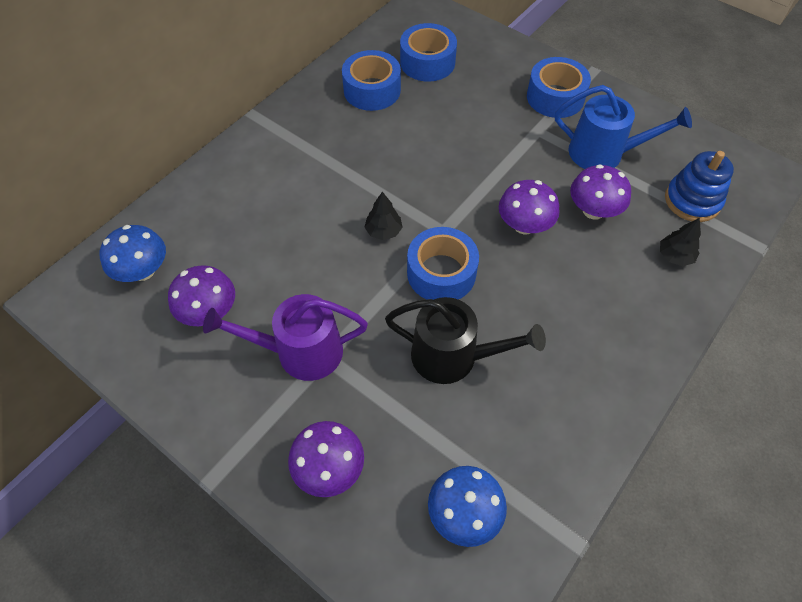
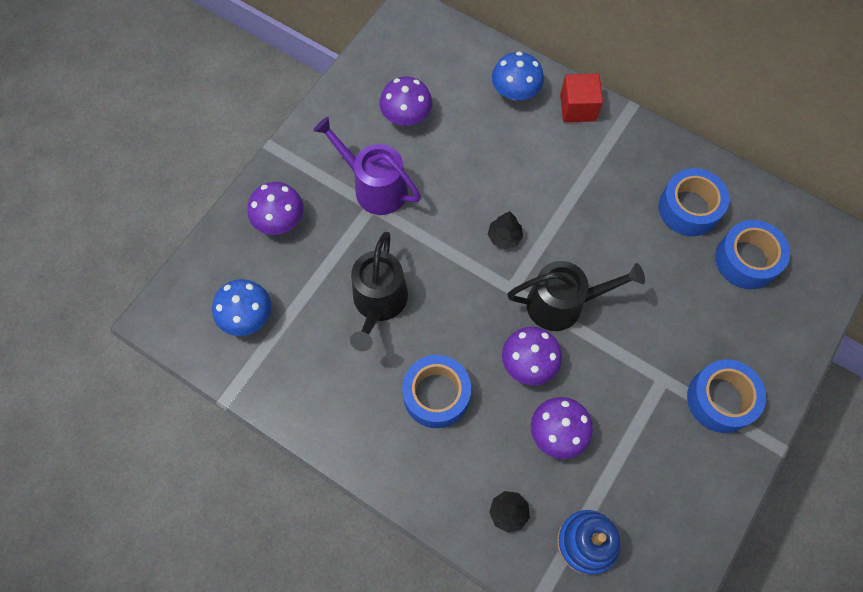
camera: 85 degrees right, 10 degrees up
blue mushroom [100,225,166,282] -> blue mushroom moved to [492,52,544,100]
purple watering can [203,294,368,381] -> purple watering can turned 45 degrees counterclockwise [313,117,421,215]
blue tape [407,227,479,300] -> blue tape moved to [402,355,471,428]
blue watering can [555,85,692,169] -> none
none -> black watering can [507,261,645,331]
none -> red cube [560,73,603,122]

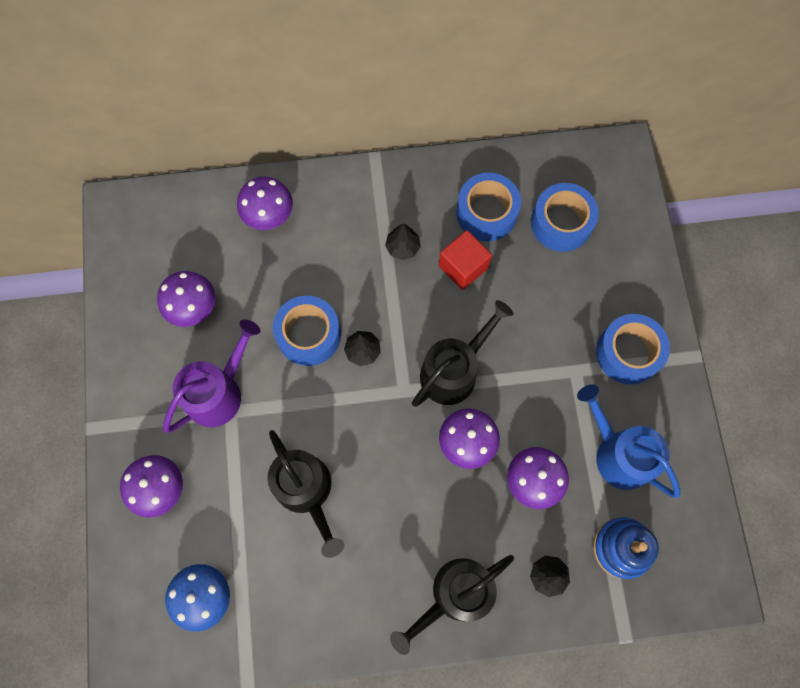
camera: 40 degrees left, 5 degrees up
purple watering can [313,117,421,215] -> purple watering can turned 135 degrees clockwise [163,320,261,433]
blue tape [402,355,471,428] -> blue tape moved to [273,296,341,366]
blue mushroom [492,52,544,100] -> purple mushroom [237,176,293,230]
red cube [560,73,603,122] -> red cube moved to [439,230,492,290]
none -> black tree [385,224,421,260]
none -> black watering can [390,555,514,655]
none -> blue watering can [577,384,680,498]

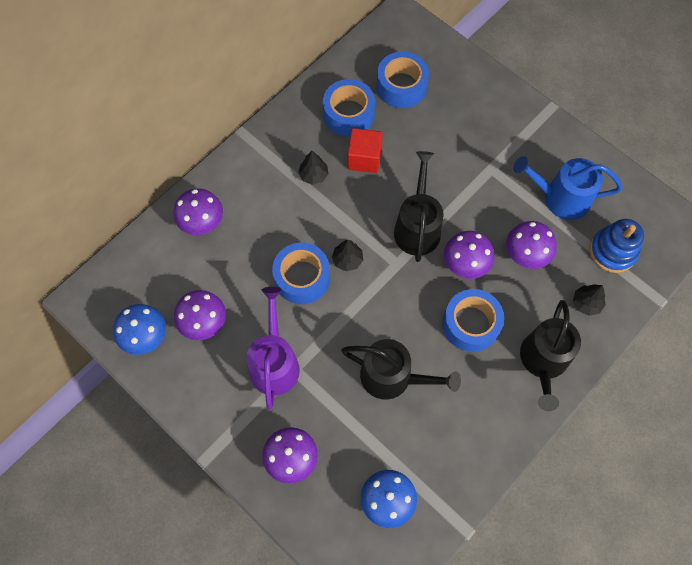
camera: 40 degrees left, 5 degrees down
blue tape [596,314,670,384] -> blue tape moved to [443,289,504,352]
none -> blue mushroom [113,304,166,355]

